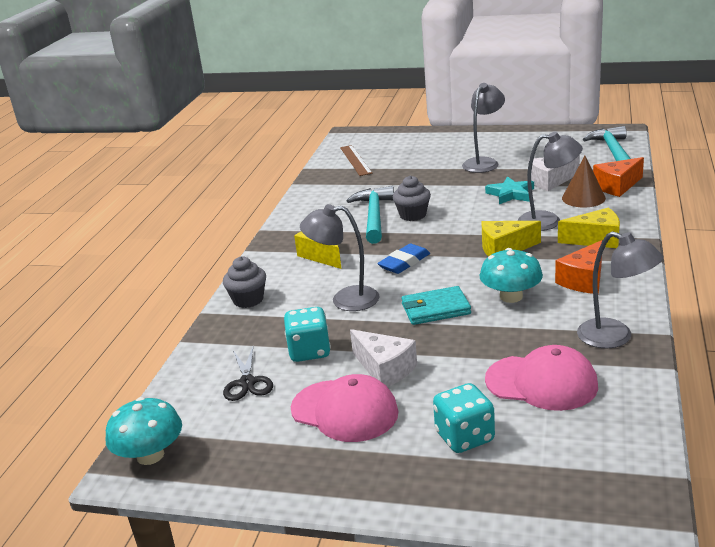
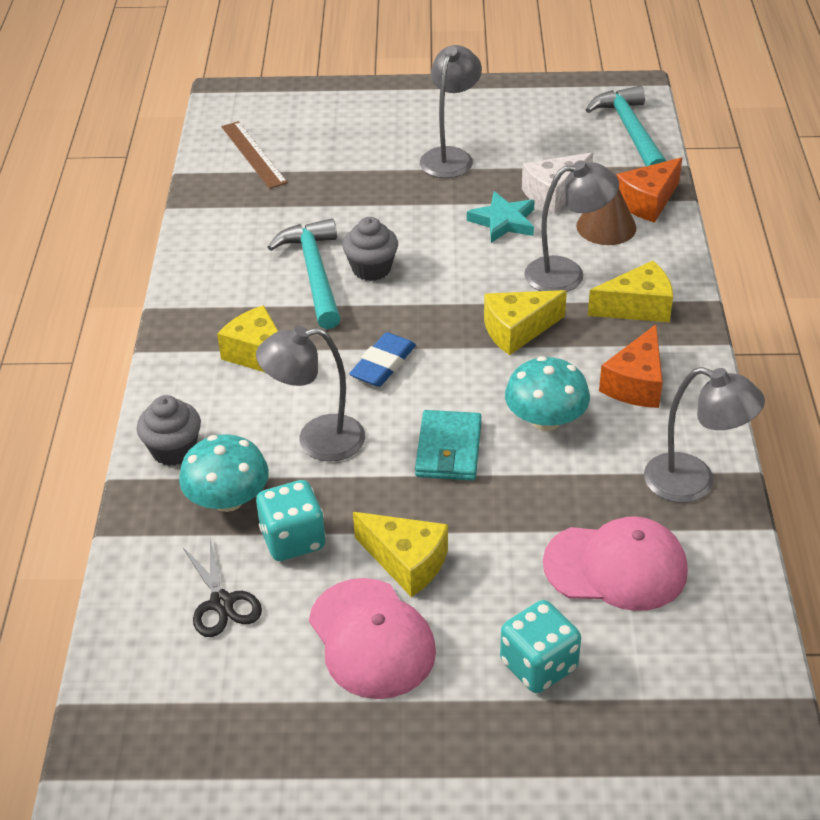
camera: 15 degrees left, 15 degrees up
turquoise mushroom [106,397,182,465] -> turquoise mushroom moved to [179,434,269,512]
pink cap [291,374,399,442] -> pink cap turned 45 degrees clockwise [309,578,436,699]
white cheese [350,329,417,387] -> yellow cheese [353,512,448,597]
turquoise wallet [401,286,471,325] -> turquoise wallet turned 60 degrees counterclockwise [415,410,482,481]

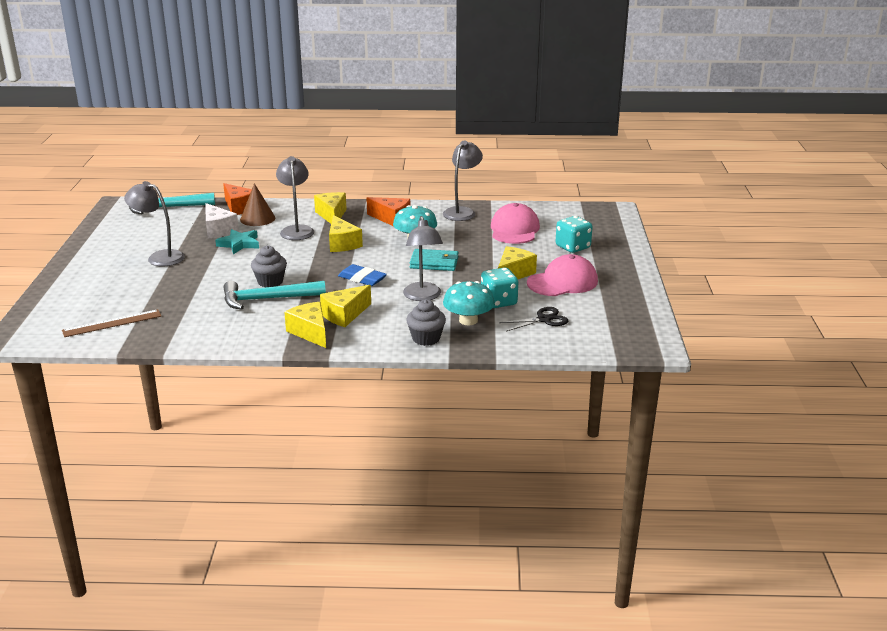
camera: 90 degrees left, 15 degrees down
none -> yellow cheese [284,302,326,348]

